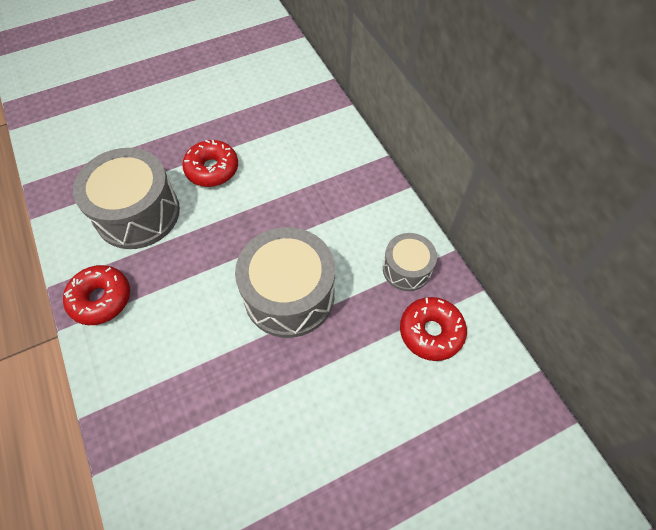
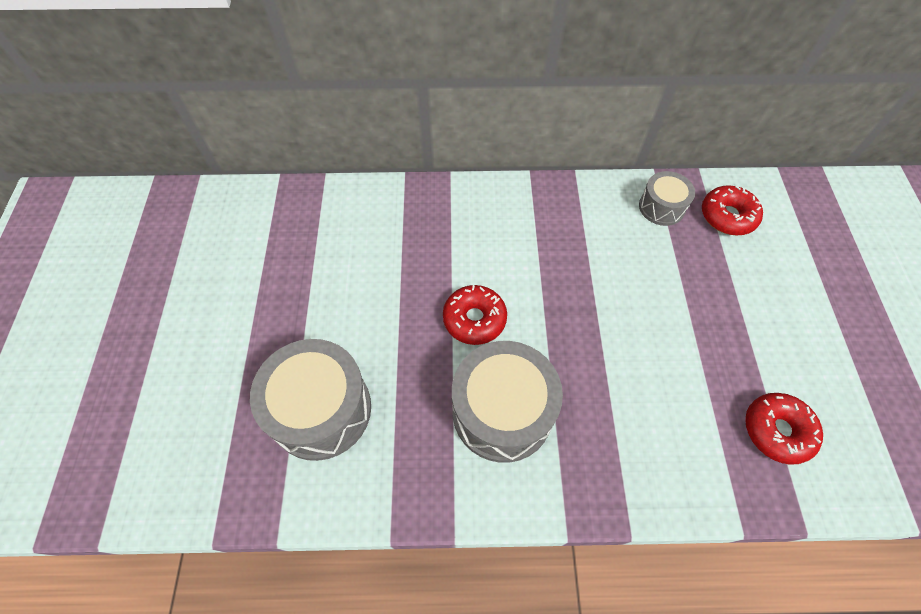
camera: 65 degrees left, 0 degrees up
red donut [63,265,130,325] -> red donut moved to [745,393,823,465]
grey drum [235,227,335,338] -> grey drum moved to [250,339,371,461]

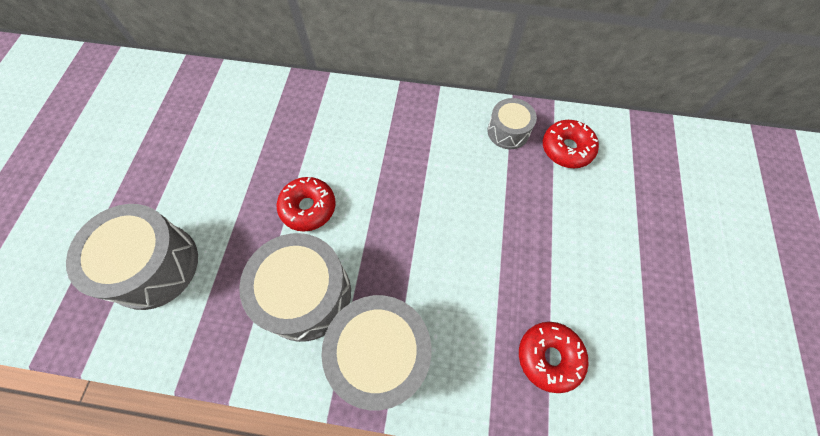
camera: 10 degrees right, 5 degrees up
none -> grey drum [321,295,432,410]

